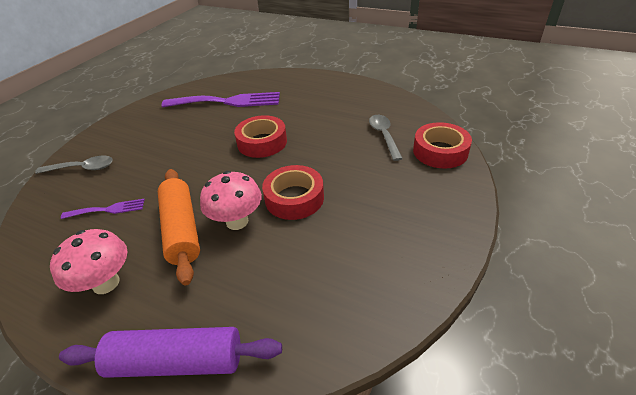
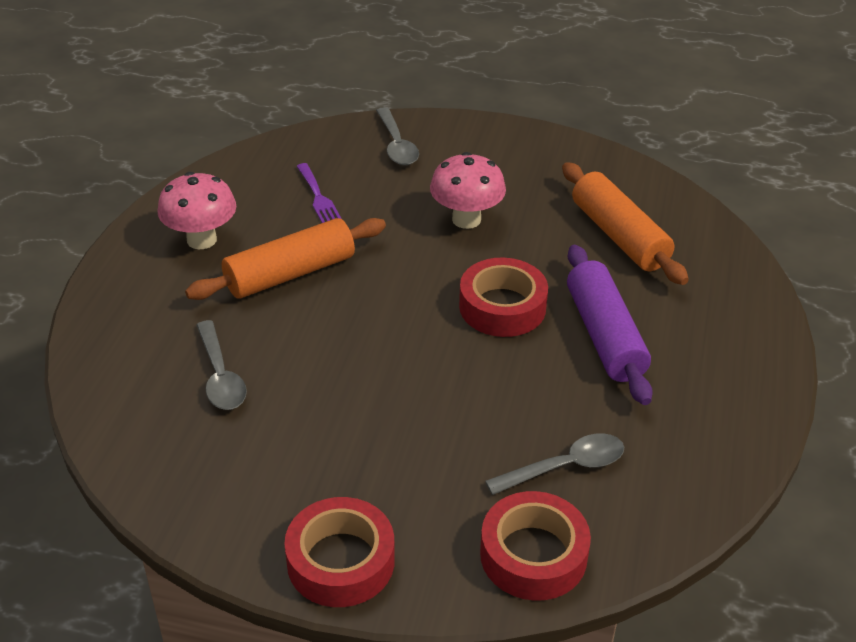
camera: 75 degrees right, 0 degrees up
purple rolling pin [59,327,282,378] -> purple rolling pin moved to [567,245,653,405]
purple fork [161,92,280,107] -> orange rolling pin [562,162,689,285]
pink mushroom [200,171,262,230] -> pink mushroom moved to [430,152,506,229]
red tape [262,165,324,220] -> red tape moved to [284,497,395,607]
none -> grey spoon [196,320,247,410]

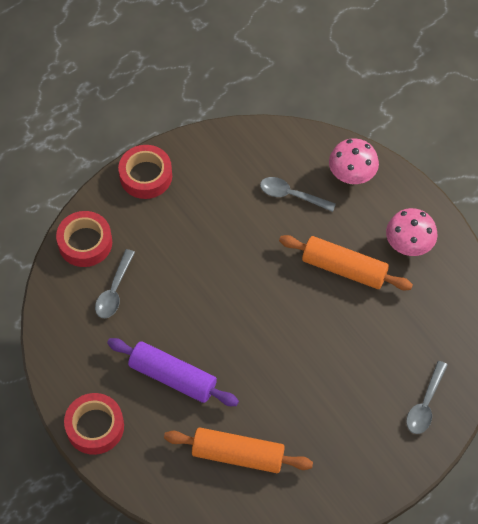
camera: 130 degrees right, 20 degrees up
orange rolling pin [185,218,386,300] -> orange rolling pin turned 75 degrees counterclockwise [279,235,413,290]
purple fork [296,163,342,223] -> none
grey spoon [376,107,419,165] -> grey spoon turned 90 degrees counterclockwise [406,361,448,434]
pink mushroom [430,152,506,229] -> pink mushroom moved to [329,138,379,184]
red tape [459,258,548,337] -> red tape moved to [64,393,124,455]

